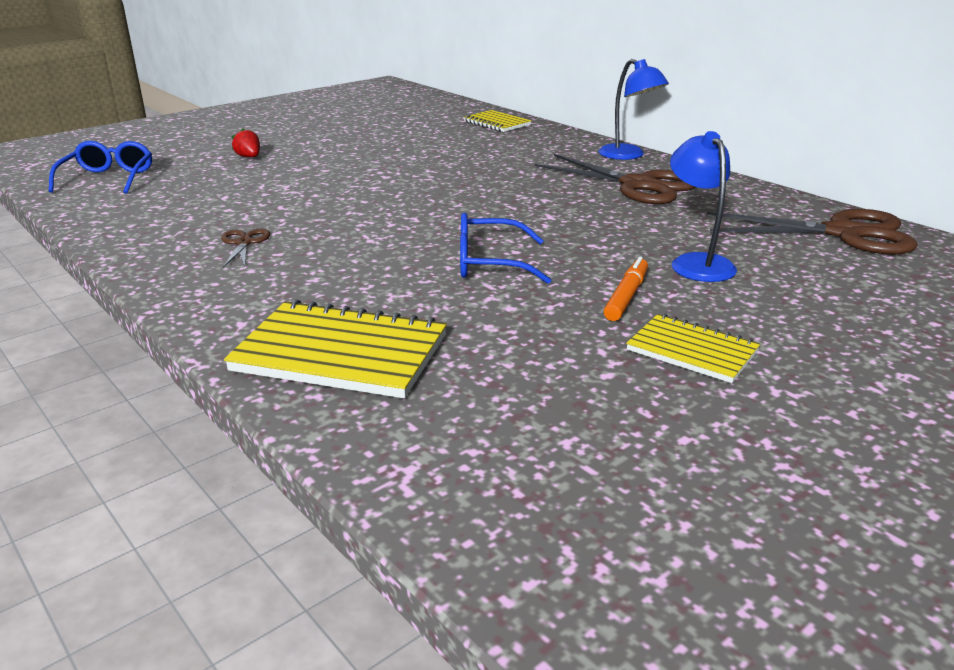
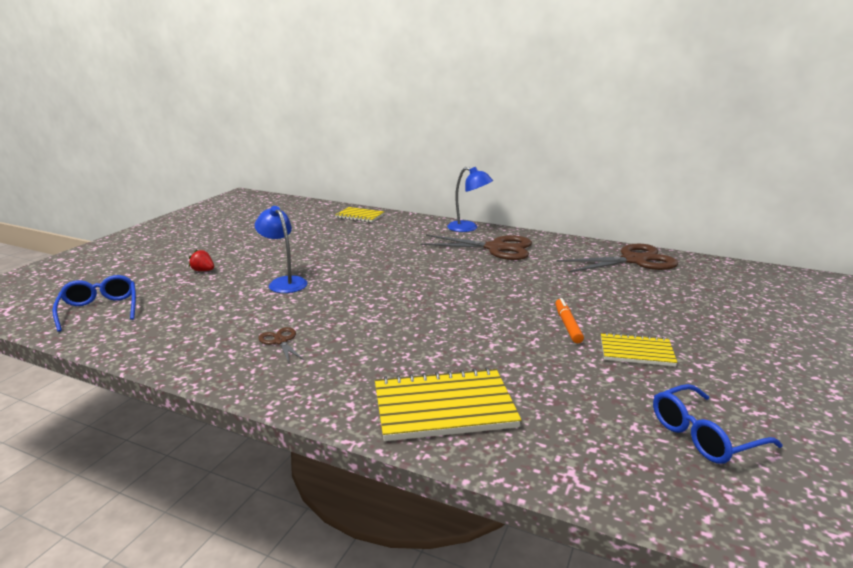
camera: 25 degrees left, 5 degrees down
blue glasses [460,213,551,284] -> blue glasses moved to [653,384,783,464]
blue lamp [670,131,737,282] -> blue lamp moved to [255,206,308,293]

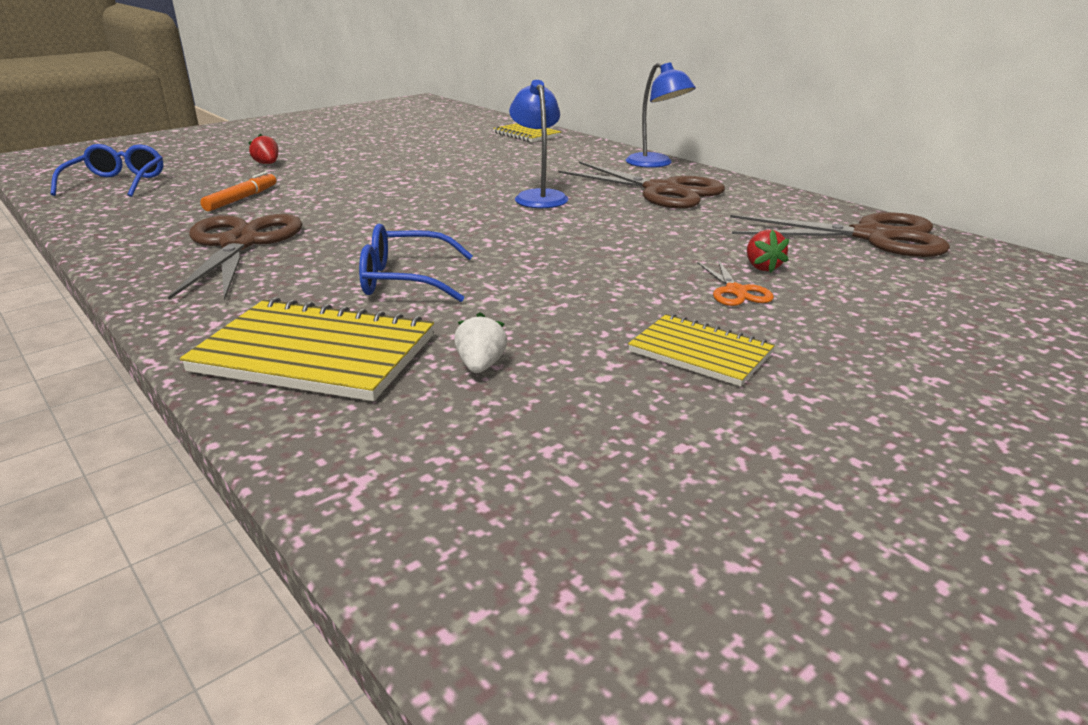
camera: 25 degrees right, 5 degrees up
blue lamp [255,206,308,293] -> blue lamp moved to [509,80,568,208]
brown scissors [258,327,305,363] -> brown scissors [168,214,302,301], size x2.17
orange marker [555,298,584,343] -> orange marker moved to [200,171,276,211]
blue glasses [653,384,783,464] -> blue glasses moved to [359,224,473,302]
none -> white strawberry [454,313,507,373]
none -> orange scissors [697,260,774,306]
none -> red strawberry [747,230,789,272]

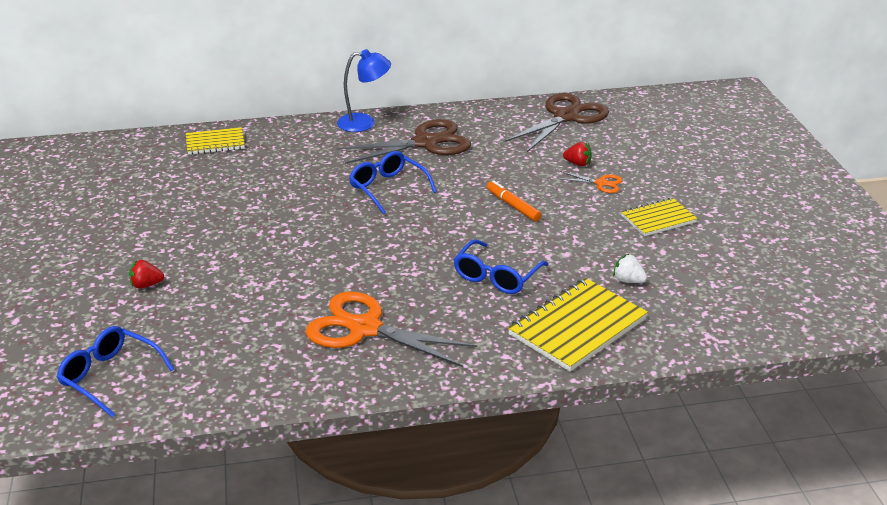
camera: 60 degrees left, 5 degrees up
brown scissors [168,214,302,301] -> orange scissors [306,292,477,367]
orange marker [200,171,276,211] -> orange marker moved to [487,180,541,222]
blue lamp [509,80,568,208] -> blue glasses [349,151,437,214]

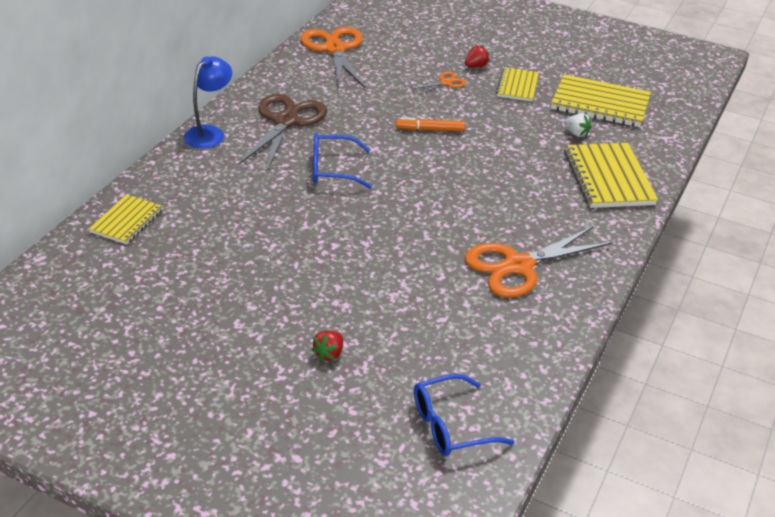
camera: 55 degrees left, 5 degrees up
blue glasses [453,239,548,294] -> none
brown scissors [504,93,609,152] -> orange scissors [300,27,365,88]
red strawberry [563,142,592,166] -> red strawberry moved to [465,45,490,67]
white strawberry [613,254,647,283] -> white strawberry turned 120 degrees counterclockwise [564,113,591,137]
none -> yellow notebook [551,74,651,127]

